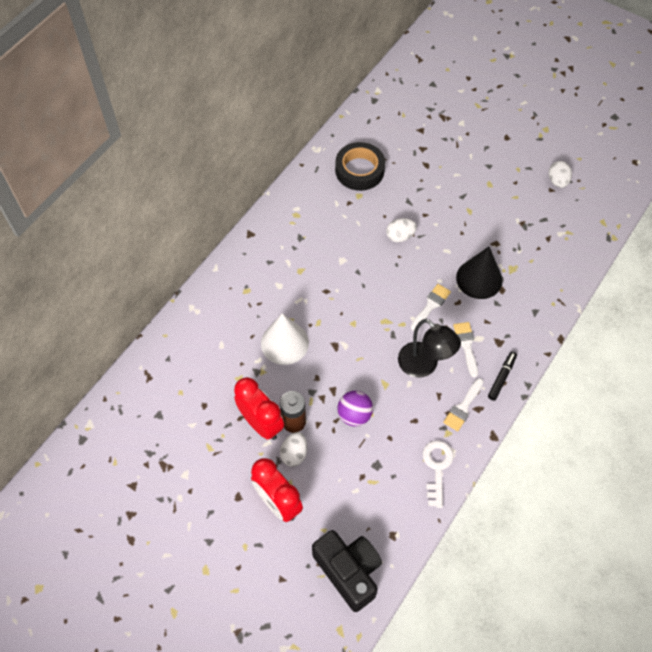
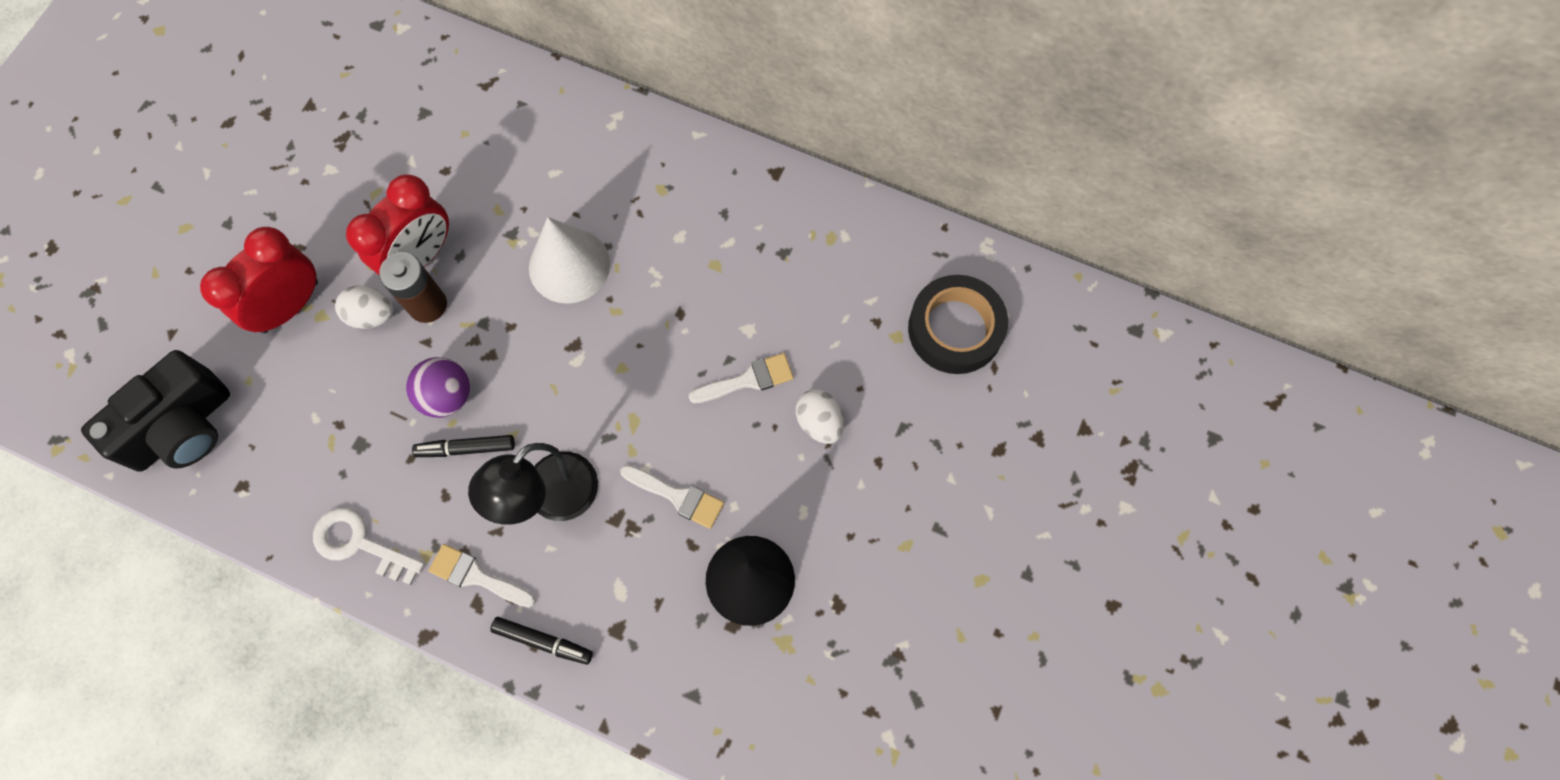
camera: 80 degrees right, 10 degrees up
white key [423,440,454,508] -> white key turned 150 degrees counterclockwise [313,507,425,585]
white brush [453,322,478,378] -> white brush moved to [689,353,794,404]
white egg [549,161,572,188] -> none
none -> black marker [412,435,515,457]

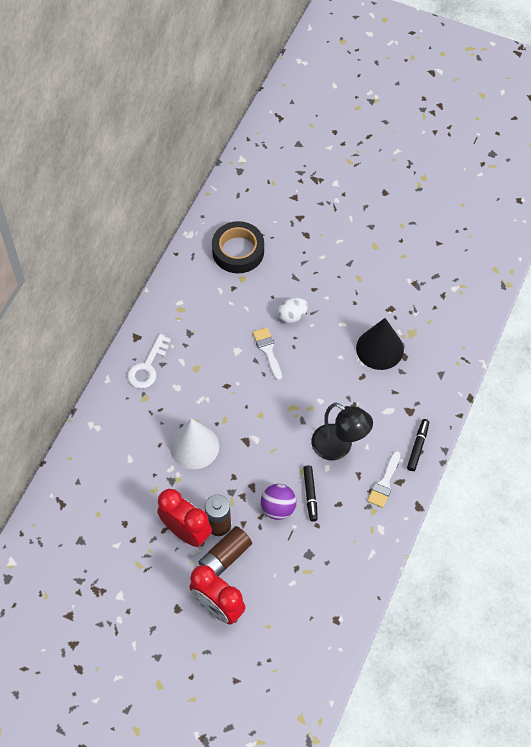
camera: 90 degrees left, 10 degrees down
black camera [81,350,230,472] -> none
white key [313,507,425,585] -> white key moved to [127,334,171,389]
white egg [335,285,393,329] -> brown battery [199,526,252,576]
white brush [620,465,724,529] -> none

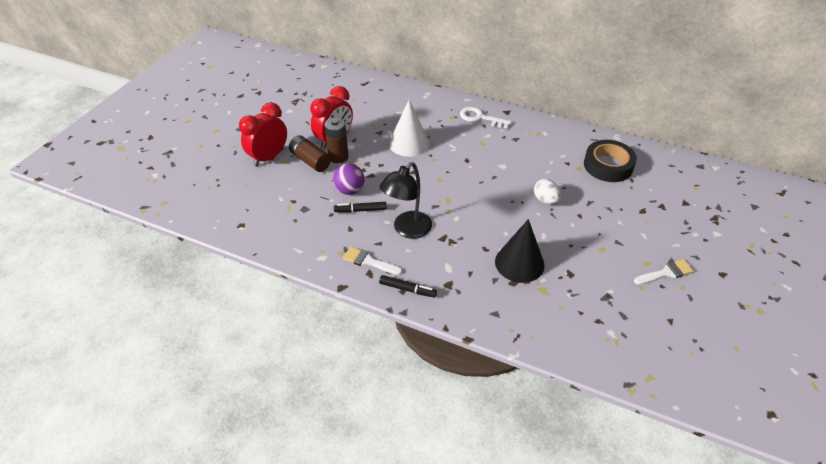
camera: 90 degrees right, 15 degrees down
white brush [252,327,282,380] -> white brush moved to [634,259,694,285]

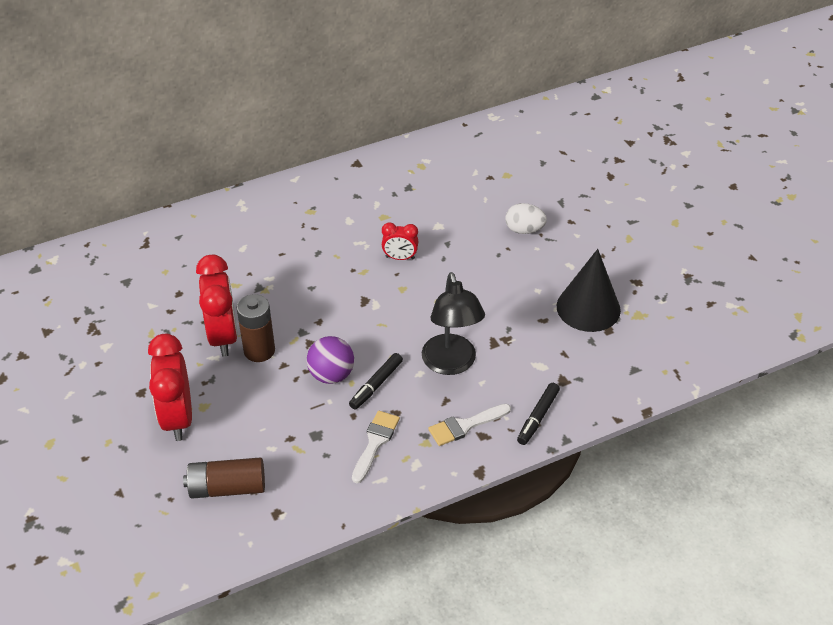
camera: 50 degrees left, 0 degrees up
brown battery [289,135,331,172] -> brown battery moved to [183,457,265,499]
black marker [379,275,437,298] -> black marker turned 150 degrees clockwise [517,383,560,445]
white cone [389,100,430,157] -> none
white key [460,107,511,129] -> none
black tape [584,140,637,182] -> none
white brush [634,259,694,285] -> white brush moved to [352,411,400,483]
none -> red clock [382,222,419,260]

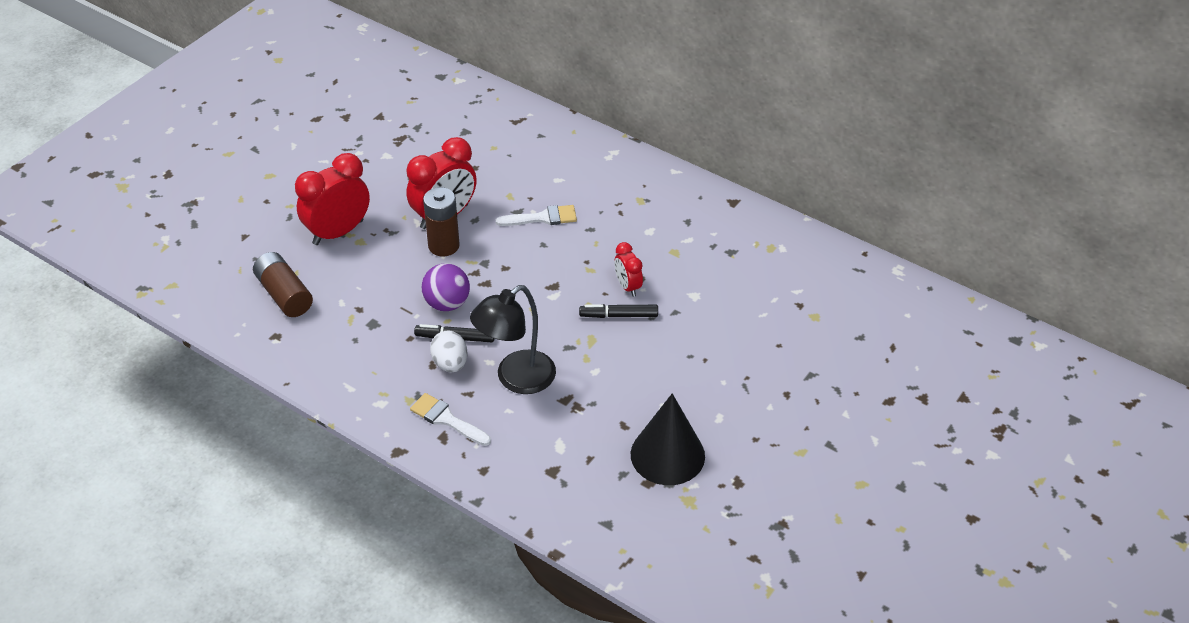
camera: 60 degrees right, 0 degrees up
white brush [352,411,400,483] -> white brush moved to [496,205,577,226]
white egg [505,203,547,234] -> white egg moved to [430,331,468,372]
black marker [517,383,560,445] -> black marker moved to [579,304,658,318]

